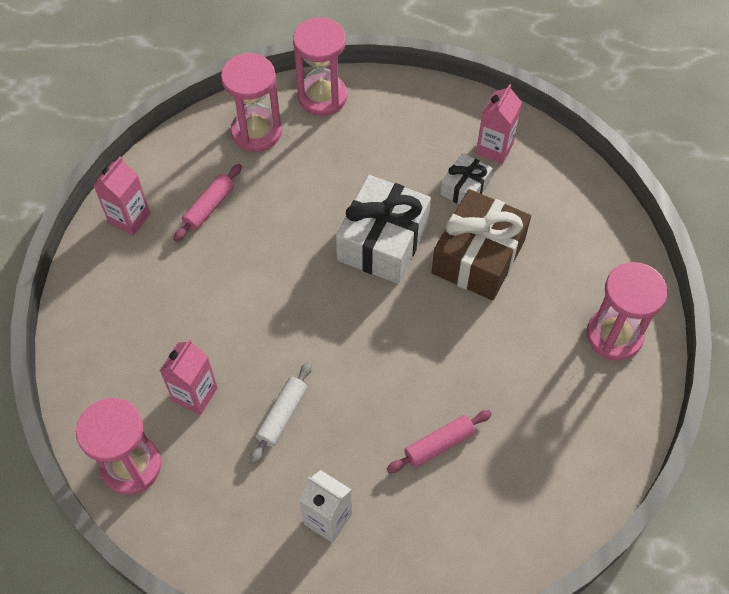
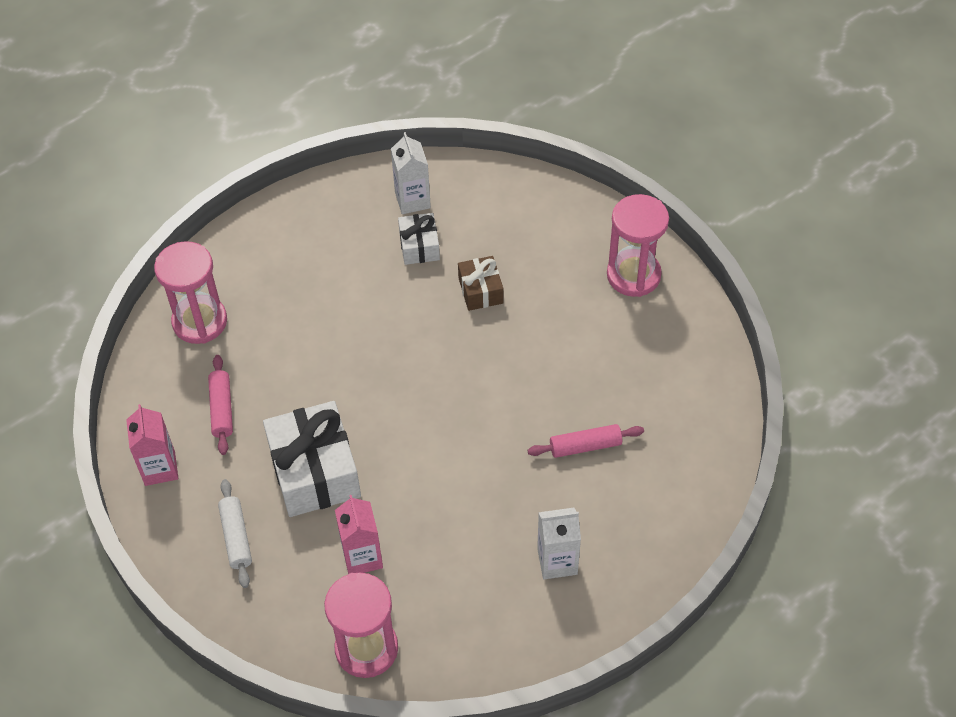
camera: 40 degrees left, 5 degrees down
white rolling pin [250,361,312,464] -> white rolling pin moved to [218,479,252,588]
pink hourglass [293,17,347,116] -> none
white gift [336,175,431,284] -> white gift moved to [263,401,361,517]
pink rolling pin [387,410,492,473] -> pink rolling pin turned 60 degrees clockwise [528,424,644,458]
brown gift [432,189,531,300] -> brown gift [458,256,503,311], size x0.53
pink carton [476,84,522,164] -> white carton [391,132,431,214]

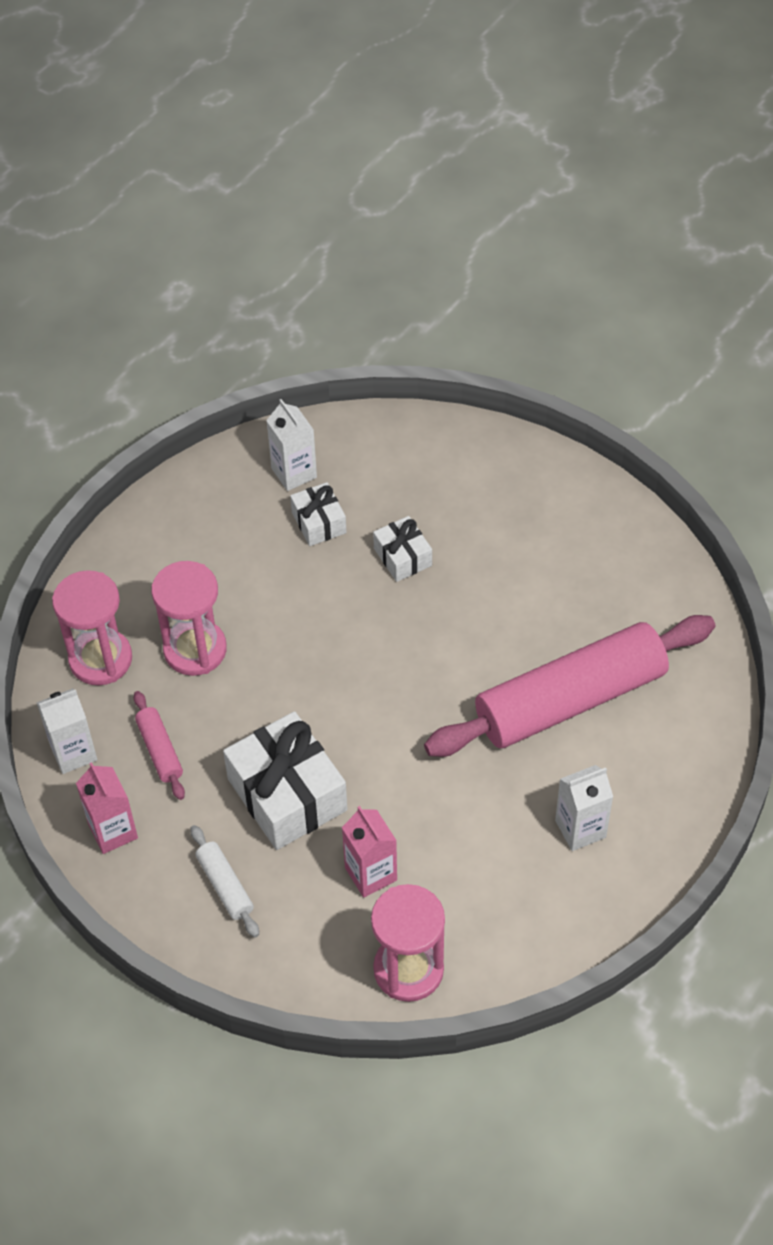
camera: 15 degrees left, 0 degrees up
brown gift [458,256,503,311] -> white gift [373,516,432,582]
pink rolling pin [528,424,644,458] -> pink rolling pin [424,615,715,757], size x2.47
pink hourglass [607,194,669,297] -> pink hourglass moved to [152,561,227,676]
none -> white carton [36,688,97,774]

